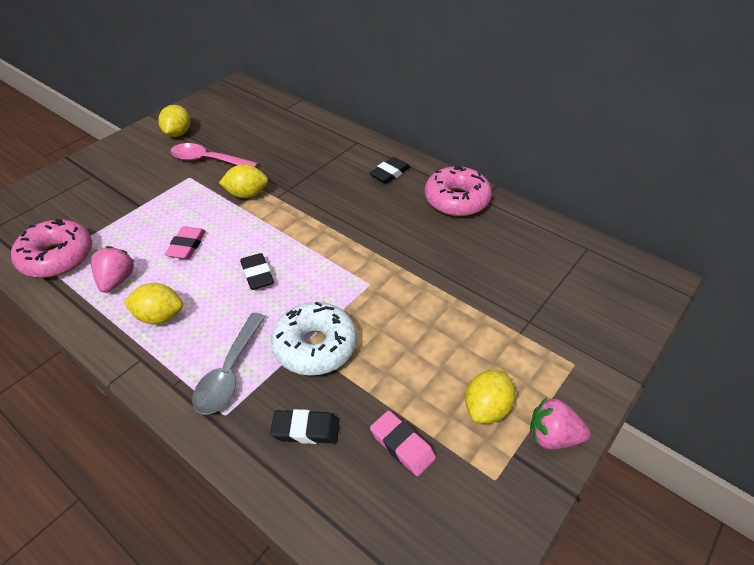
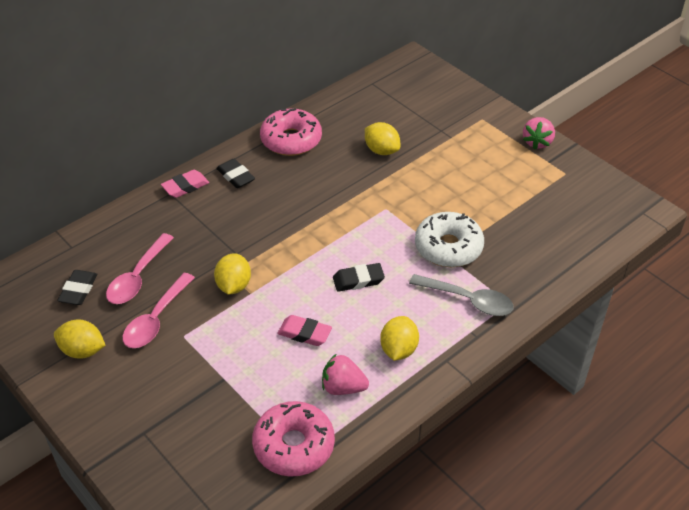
camera: 80 degrees left, 0 degrees up
black eraser [270,409,339,444] -> black eraser moved to [57,270,97,305]
pink eraser [370,410,436,476] -> pink eraser moved to [161,170,209,198]
yellow lemon [465,370,515,424] -> yellow lemon moved to [365,122,400,155]
none -> pink spoon [106,233,174,304]

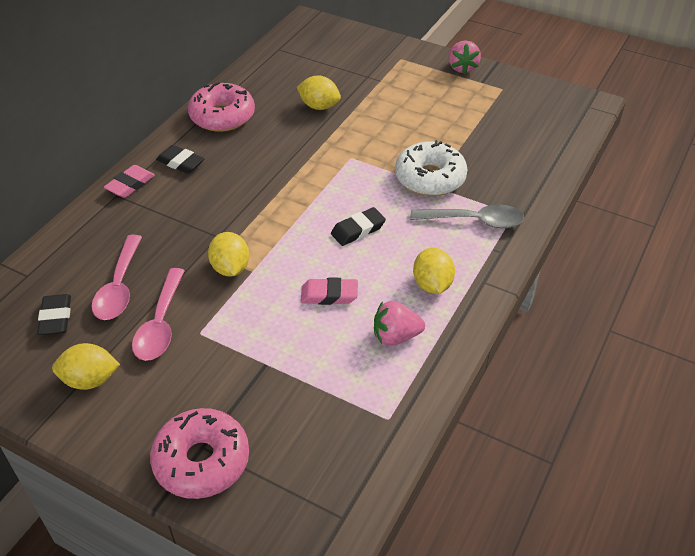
camera: 20 degrees left, 0 degrees up
pink donut [252,401,335,477] -> pink donut moved to [150,408,249,499]

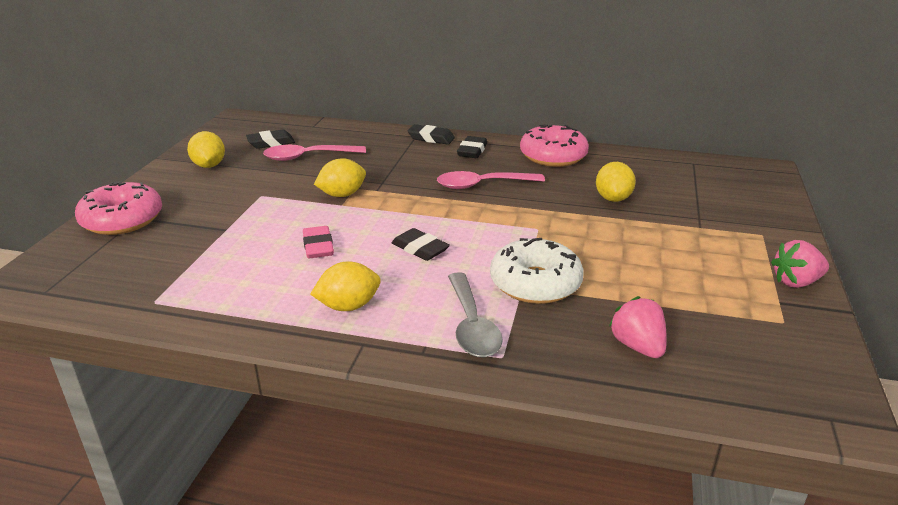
camera: 75 degrees right, 15 degrees down
pink eraser [104,165,155,198] -> black eraser [408,124,455,145]
pink spoon [132,268,185,361] -> pink spoon moved to [437,171,545,189]
pink strawberry [374,301,425,346] -> pink strawberry moved to [609,296,667,358]

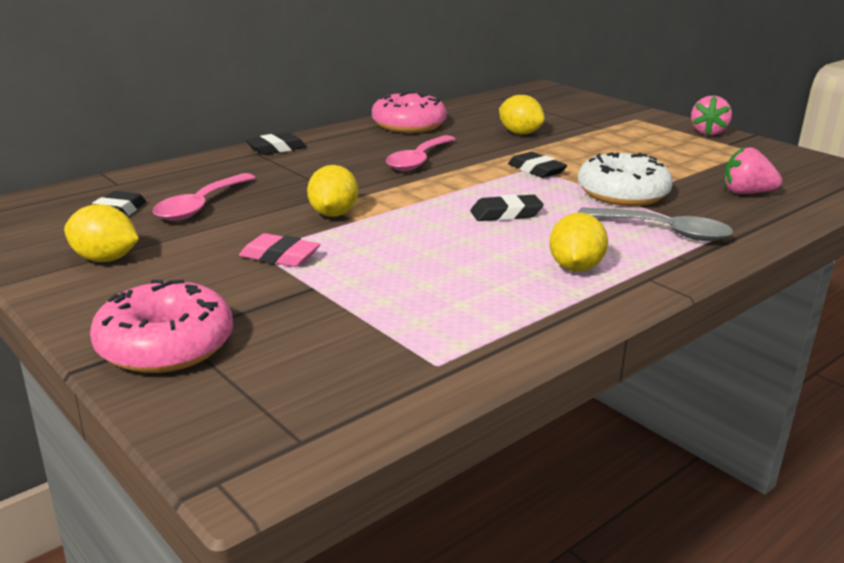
camera: 55 degrees left, 5 degrees down
pink eraser [303,226,334,258] -> pink eraser moved to [239,233,320,267]
black eraser [457,136,487,158] -> black eraser moved to [508,152,567,178]

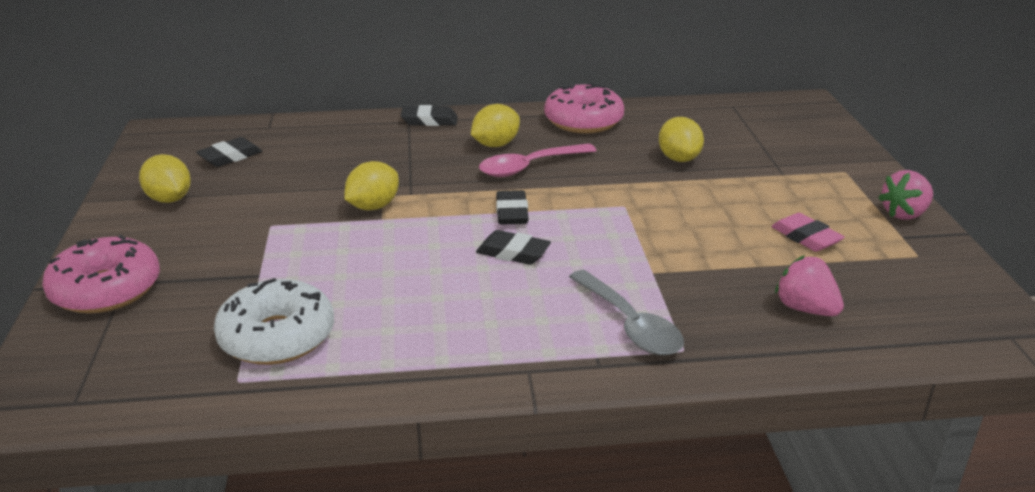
camera: 35 degrees right, 5 degrees up
pink spoon [153,173,256,221] -> none
pink eraser [239,233,320,267] -> pink eraser moved to [771,213,845,252]
black eraser [508,152,567,178] -> black eraser moved to [496,190,529,225]
yellow lemon [549,213,608,272] -> yellow lemon moved to [471,104,520,147]
white donut [578,152,673,206] -> white donut moved to [214,278,334,365]

